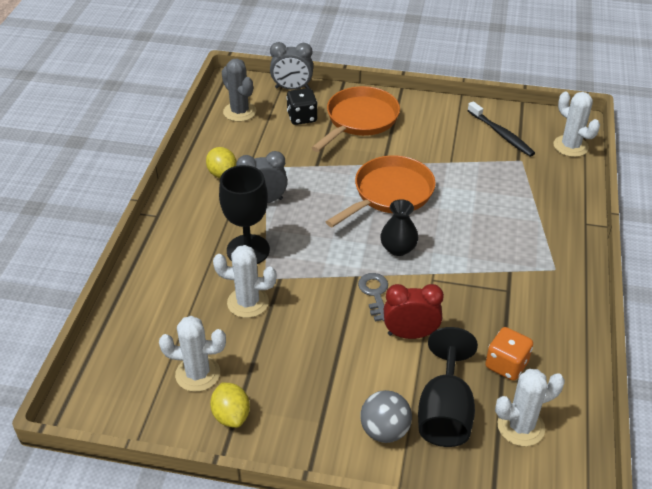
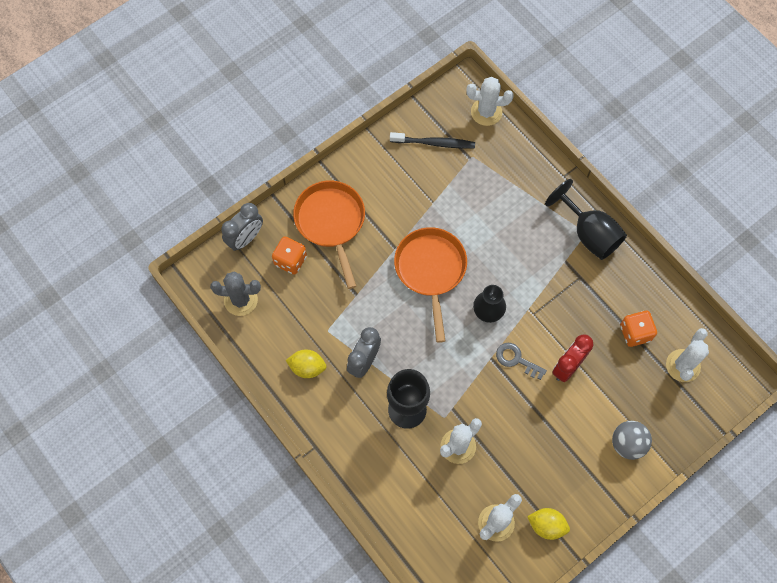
camera: 50 degrees left, 25 degrees up
black dice [286,88,318,125] -> orange dice [272,236,307,275]
black goblet [418,327,478,447] -> black goblet moved to [545,179,627,260]

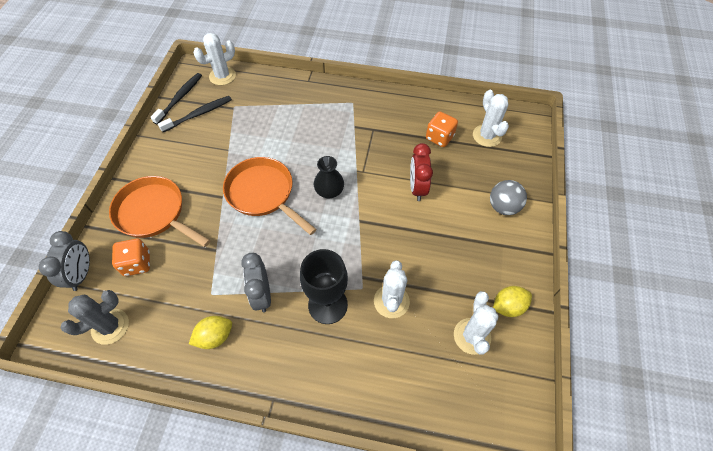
camera: 40 degrees left, 10 degrees down
grey key [496,343,547,380] -> none
black goblet [545,179,627,260] -> none
none -> black toothbrush [151,73,202,125]

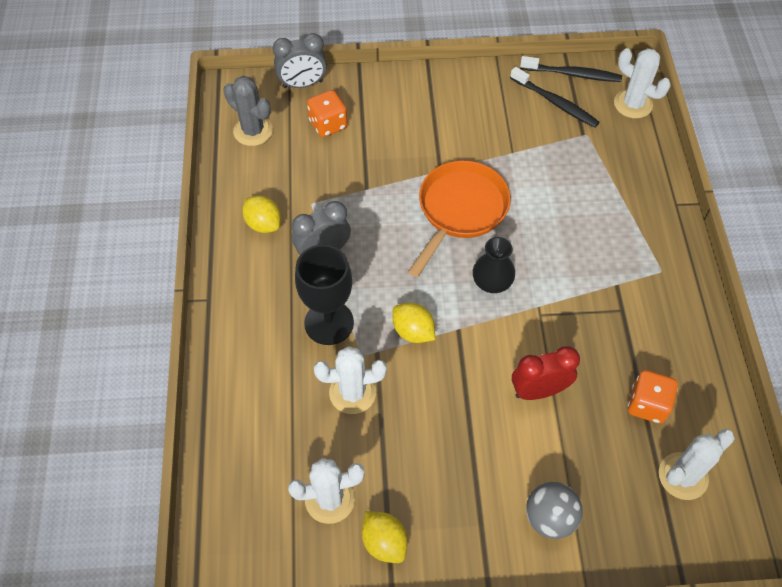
camera: 75 degrees right, 0 degrees up
orange pan [109,176,210,247] -> none
none -> yellow lemon [392,303,435,343]

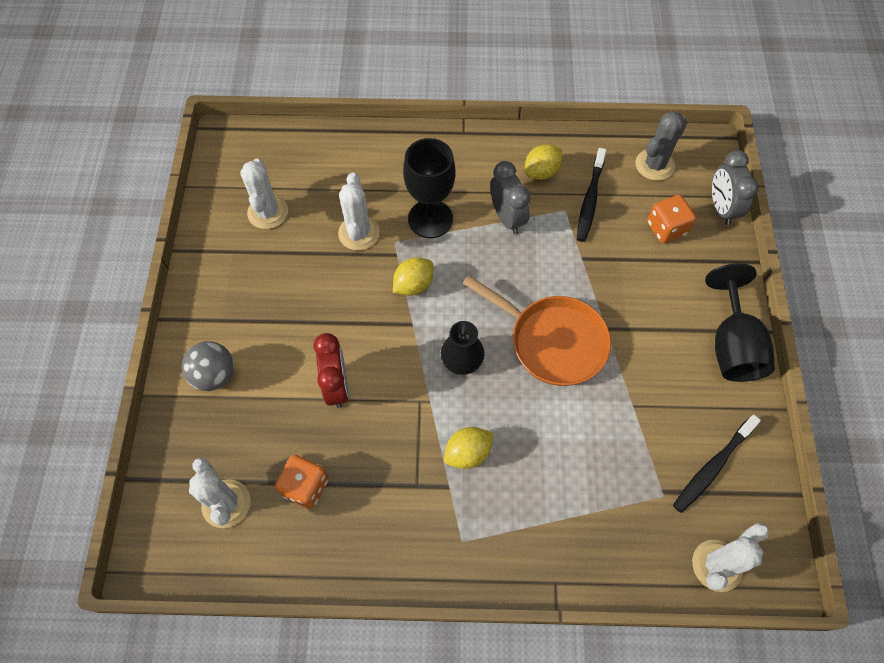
camera: 95 degrees right, 5 degrees up
yellow lemon [362,511,408,563] -> yellow lemon moved to [444,427,494,469]
black toothbrush [520,56,622,82] -> black toothbrush moved to [577,148,606,242]
none -> black goblet [705,263,775,382]

